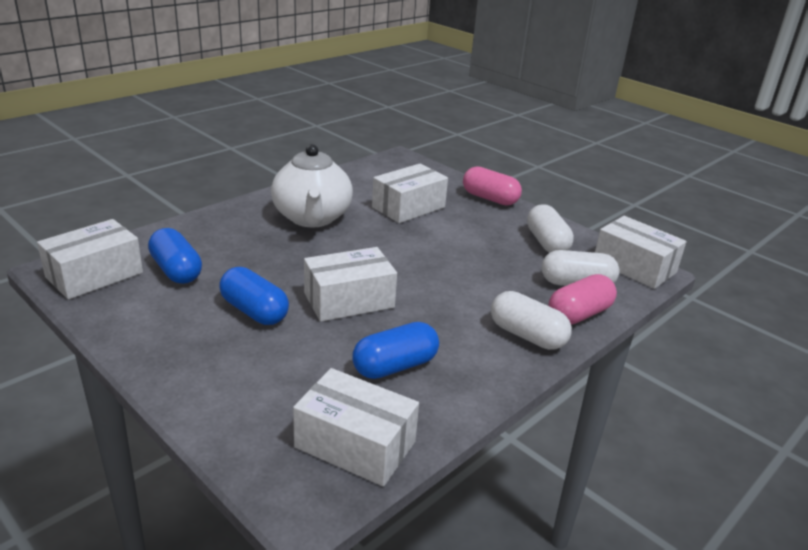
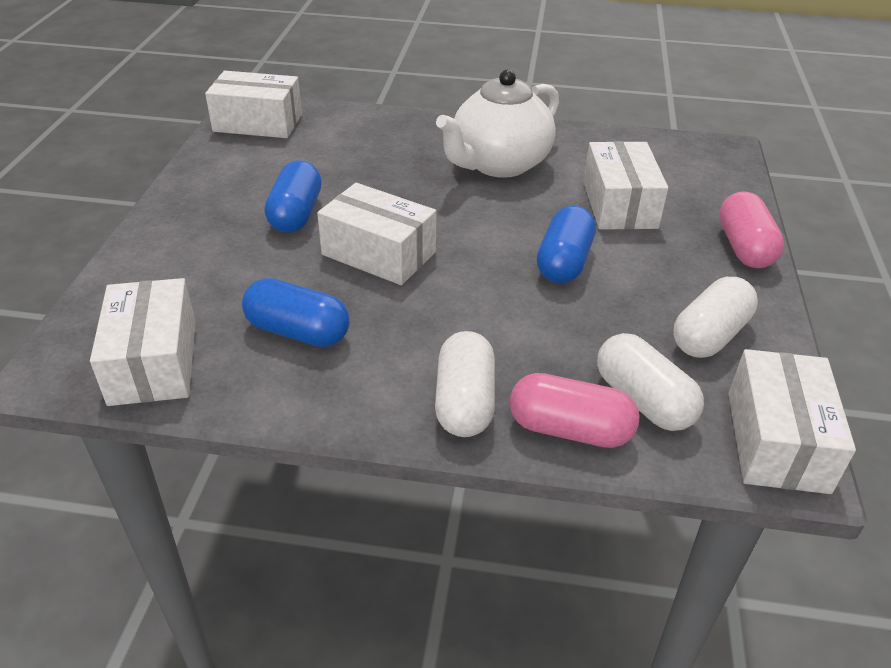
camera: 55 degrees right, 10 degrees up
blue capsule [148,228,202,284] -> blue capsule moved to [537,206,596,283]
white box [372,164,448,223] -> white box turned 75 degrees clockwise [583,141,668,230]

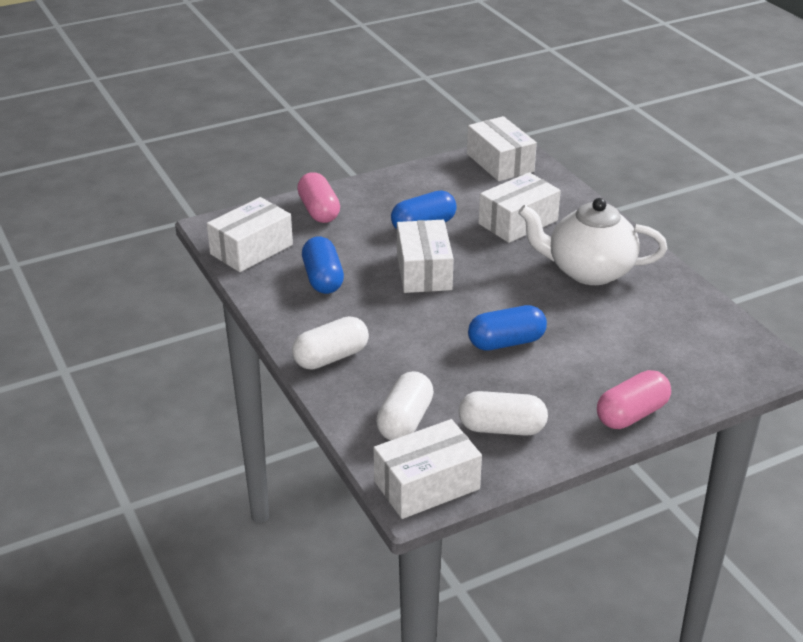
camera: 55 degrees right, 5 degrees down
pink capsule [510,373,639,448] -> pink capsule moved to [297,172,340,223]
white box [583,141,668,230] -> white box moved to [479,172,561,243]

